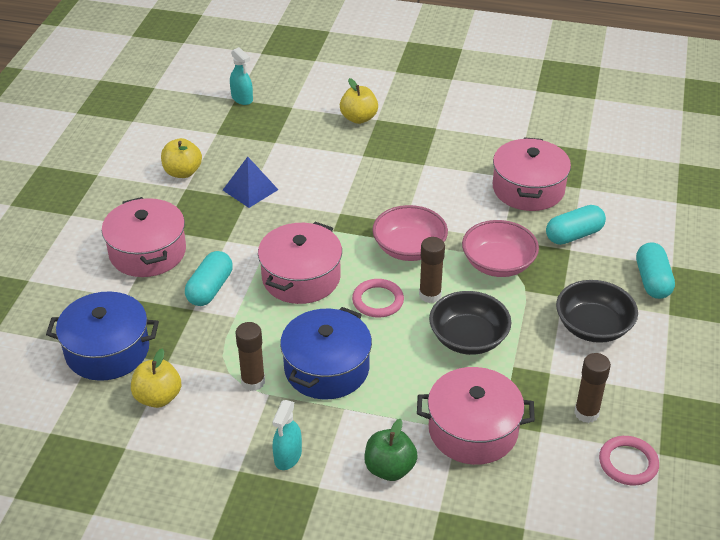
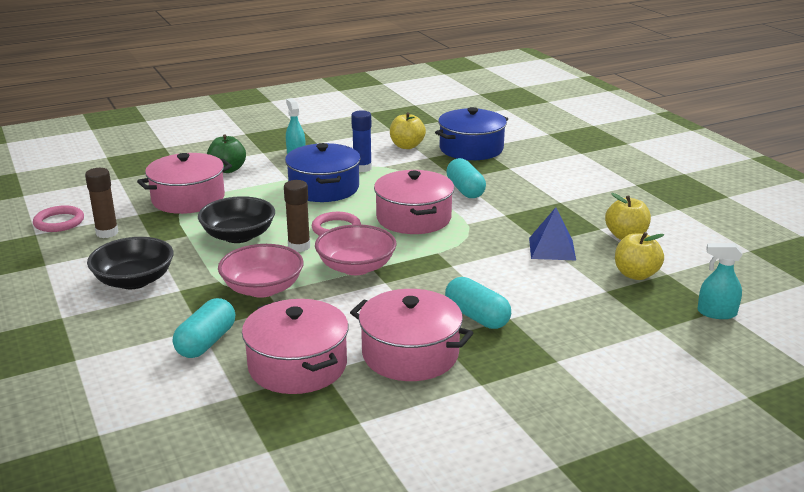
camera: 140 degrees right, 15 degrees down
pink pot [102,197,186,277] -> pink pot moved to [350,289,473,381]
brown glue stick [235,322,265,391] -> blue glue stick [351,110,372,172]
yellow apple [340,78,378,124] -> yellow apple moved to [615,232,664,280]
turquoise capsule [636,242,675,299] -> turquoise capsule moved to [445,277,511,329]

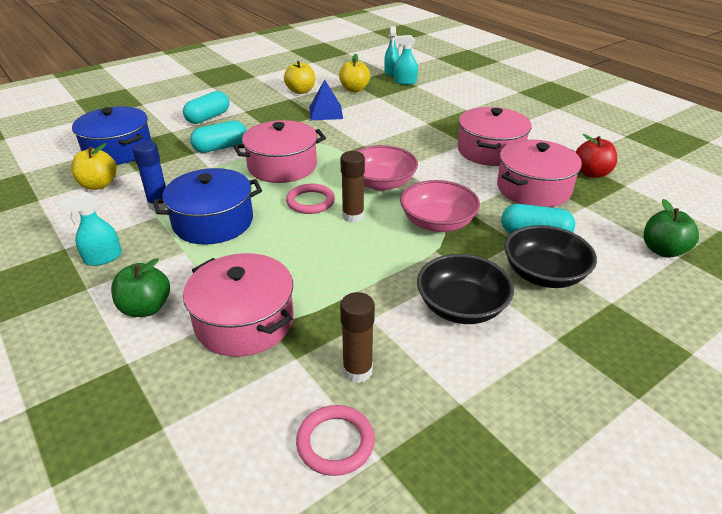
camera: 100 degrees left, 10 degrees up
black bowl [198,196,275,243] -> black bowl moved to [504,225,597,288]
turquoise capsule [445,277,511,329] -> turquoise capsule moved to [183,91,229,124]
none -> turquoise spray bottle [394,35,418,85]
none -> red apple [575,134,617,178]
none -> green apple [644,199,699,258]

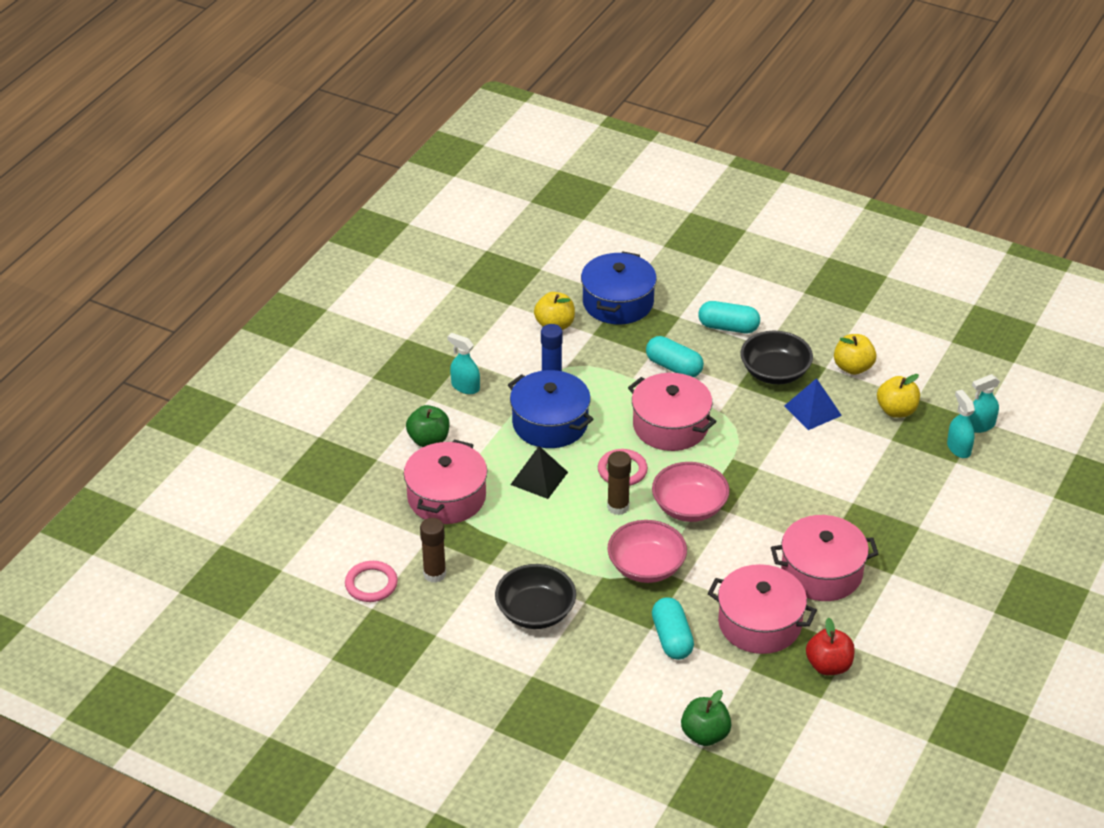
camera: 65 degrees right, 5 degrees up
black bowl [504,225,597,288] -> black bowl moved to [741,331,813,384]
none -> black pyramid [510,446,568,499]

